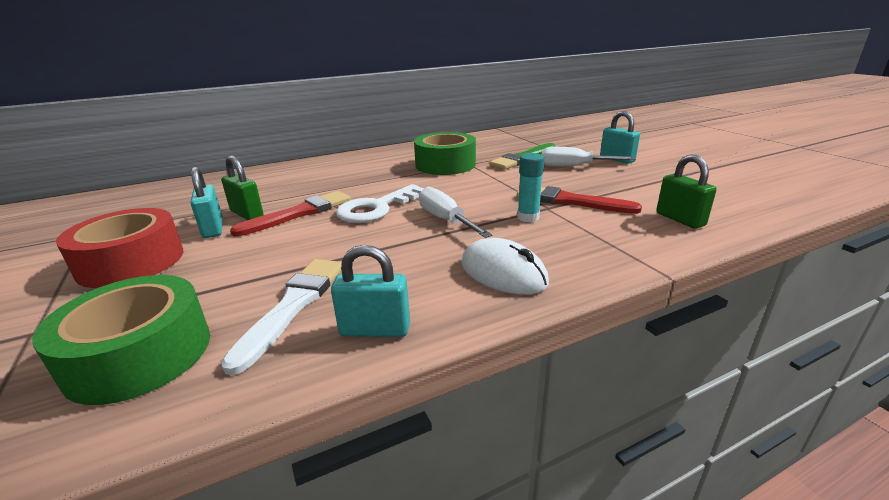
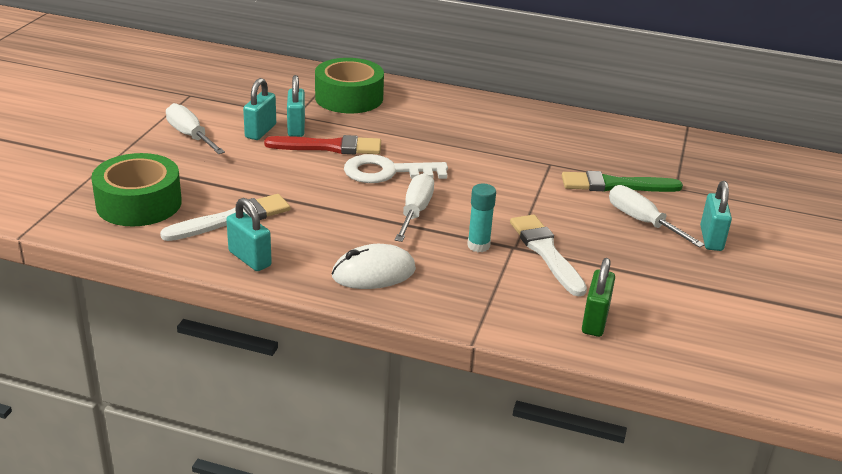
camera: 40 degrees right, 5 degrees up
red tape [56,208,183,288] -> white screwdriver [166,103,225,154]
green padlock [221,156,264,220] -> turquoise padlock [287,75,305,137]
green tape [414,132,476,175] -> green tape moved to [315,58,384,113]
white mouse [461,238,549,295] -> white mouse turned 75 degrees clockwise [332,244,416,289]
red brush [517,186,642,214] -> white brush [510,215,587,296]

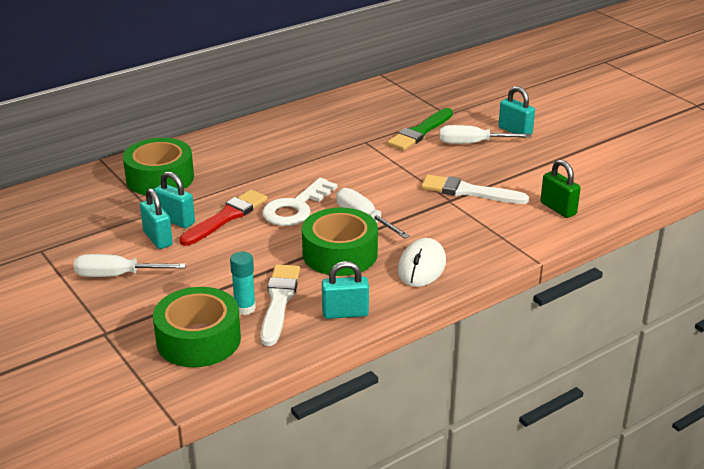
camera: 50 degrees left, 0 degrees up
turquoise glue stick [467,184,496,252] -> turquoise glue stick moved to [230,252,256,315]
none -> green tape [302,207,378,276]

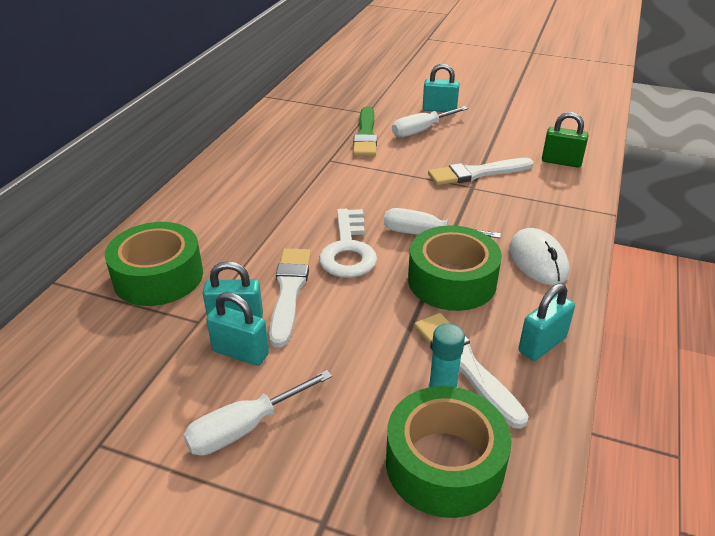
camera: 35 degrees left, 5 degrees up
red brush [179,190,268,246] -> white brush [269,248,311,347]

